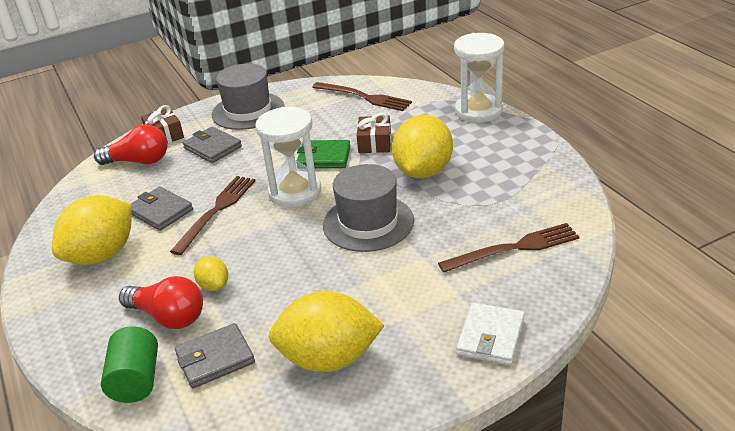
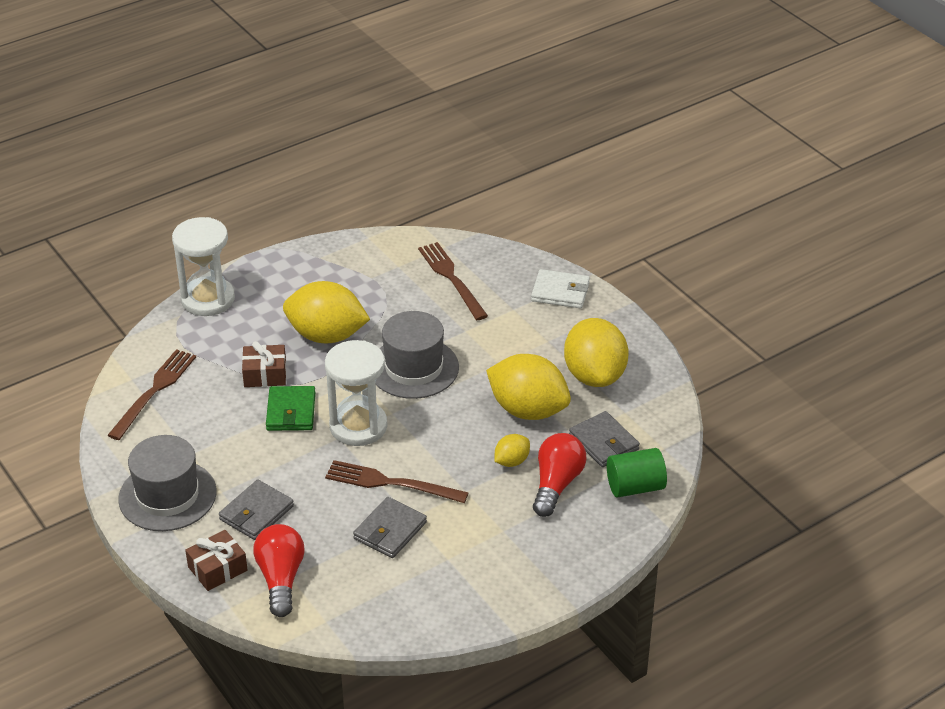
camera: 100 degrees left, 5 degrees up
yellow lemon [52,195,132,265] -> yellow lemon moved to [486,354,571,420]

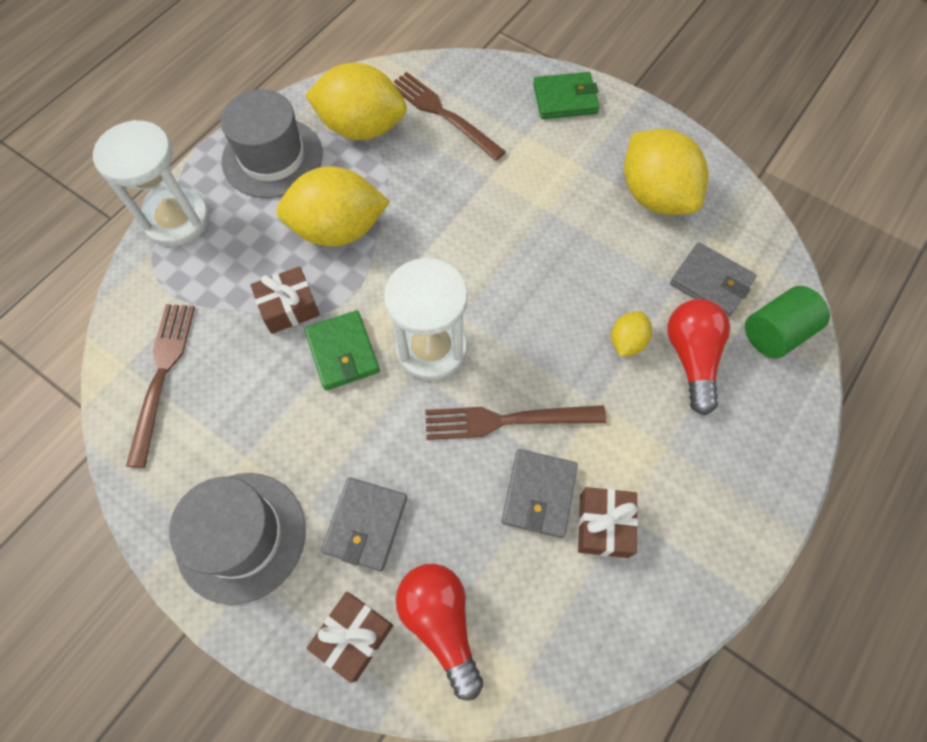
camera: 20 degrees left, 25 degrees up
grey hat [375,311,459,399] -> grey hat moved to [220,89,323,198]
yellow lemon [486,354,571,420] -> yellow lemon moved to [305,63,407,140]
white wallet [531,269,590,309] -> green wallet [533,72,600,119]
none -> brown gift [578,487,638,558]

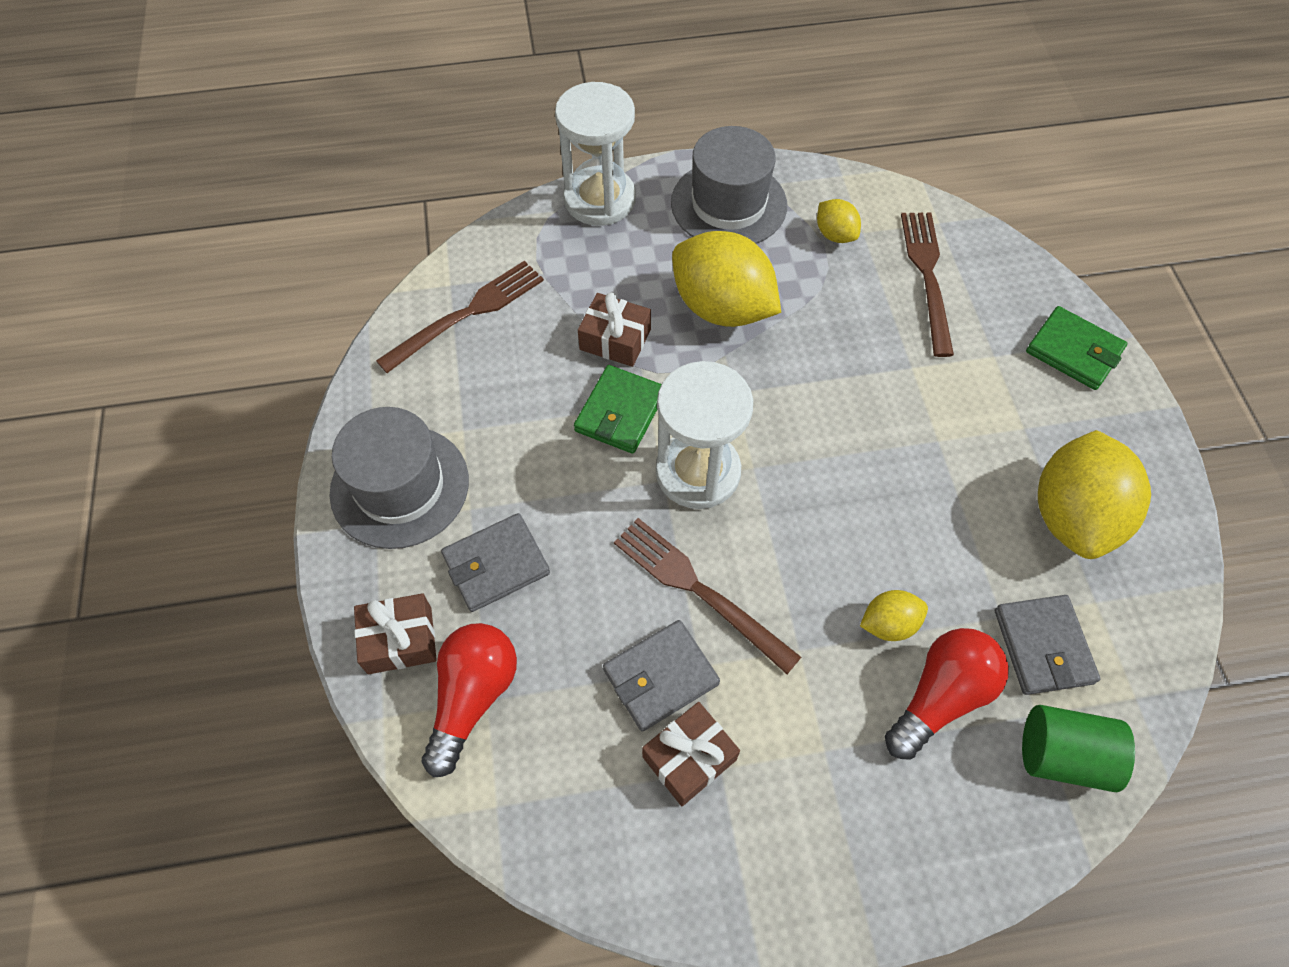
camera: 45 degrees right, 5 degrees down
yellow lemon [305,63,407,140] -> yellow lemon [817,199,861,243], size x0.47

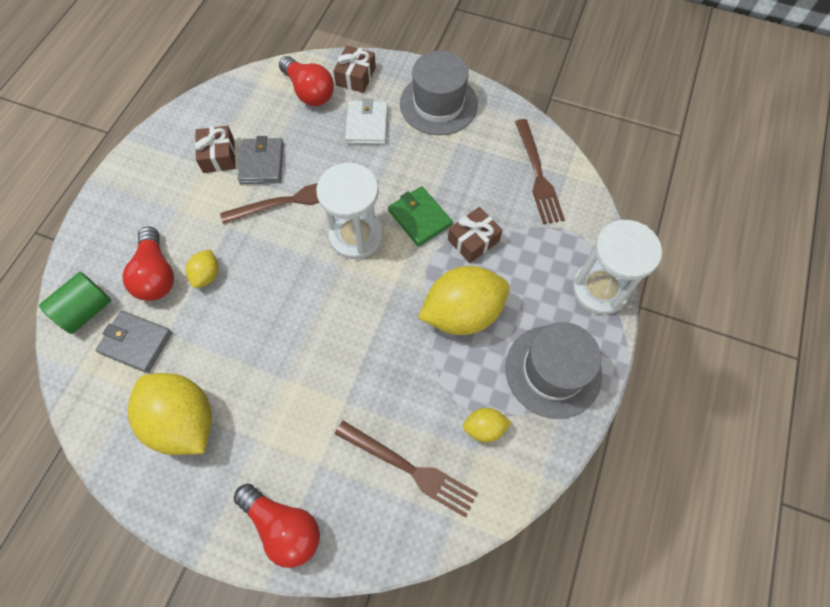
camera: 120 degrees right, 5 degrees up
grey wallet [441,513,550,612] -> white wallet [345,99,388,144]
green wallet [1026,306,1127,390] -> red light bulb [234,483,320,568]

